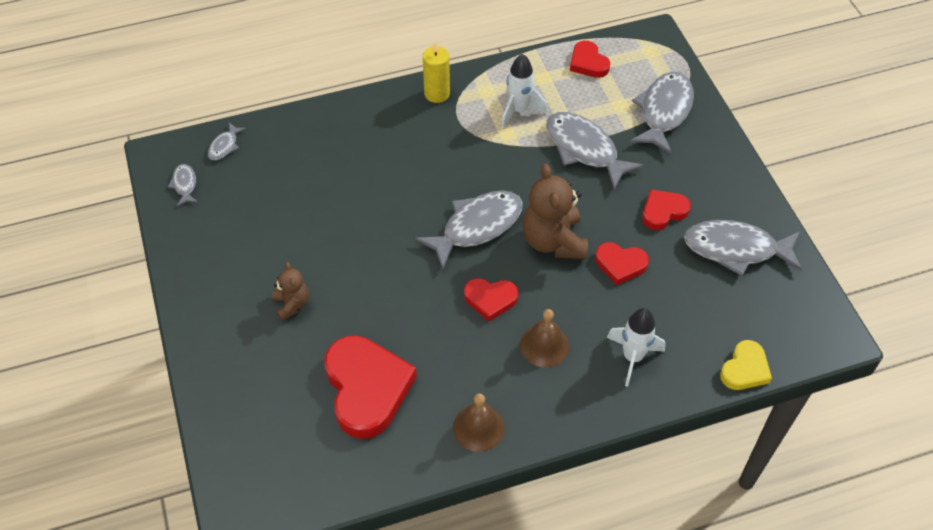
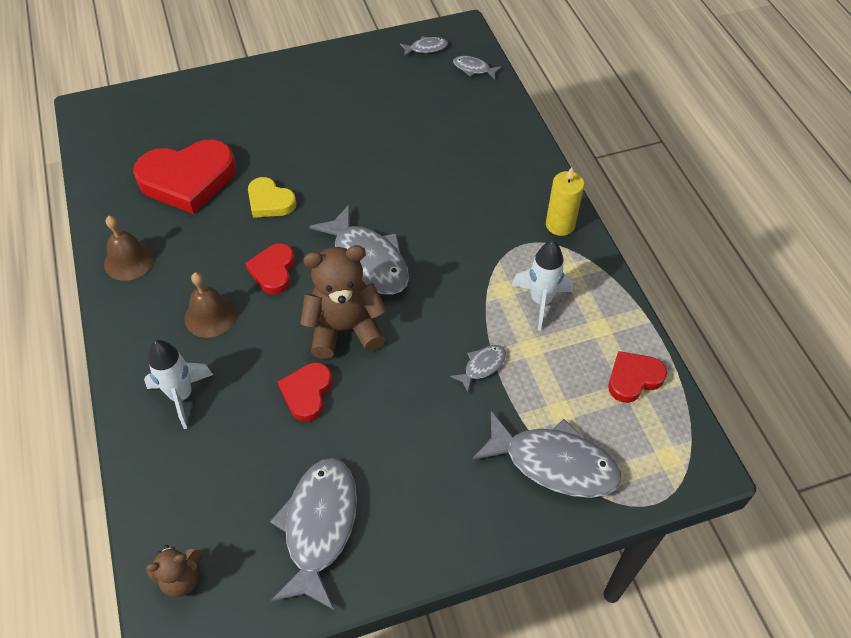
camera: 90 degrees right, 0 degrees up
brown teddy bear [272,262,309,321] -> brown teddy bear moved to [146,545,203,597]
grey fish [546,112,644,190] -> grey fish [450,345,506,392], size x0.46
red heart [642,189,691,230] -> none
yellow heart [720,340,772,390] -> yellow heart moved to [248,177,297,218]

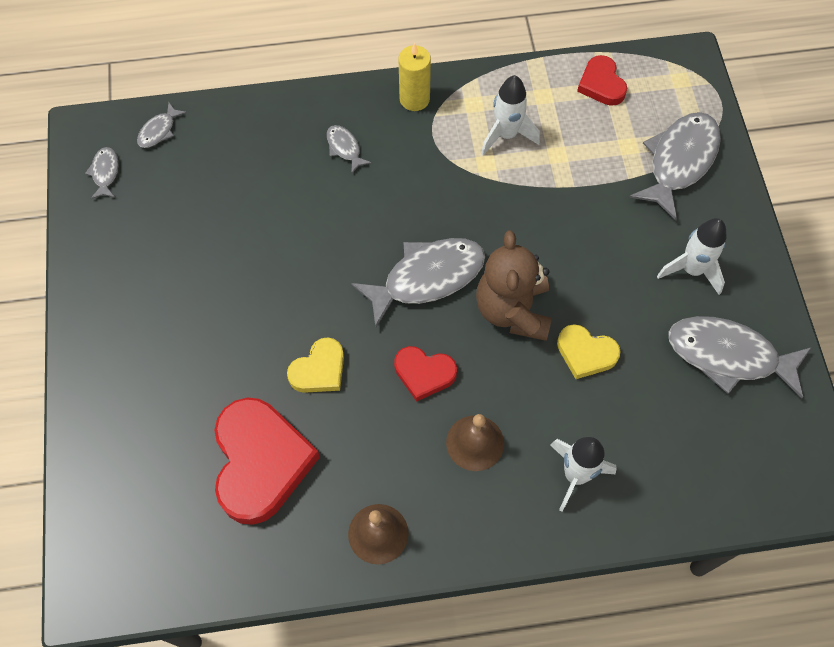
camera: 80 degrees left, 10 degrees up
brown teddy bear [146,545,203,597] -> none
red heart [278,362,332,422] -> yellow heart [557,324,621,379]
grey fish [450,345,506,392] -> grey fish moved to [327,125,372,174]
none -> white rocket [657,218,727,295]

